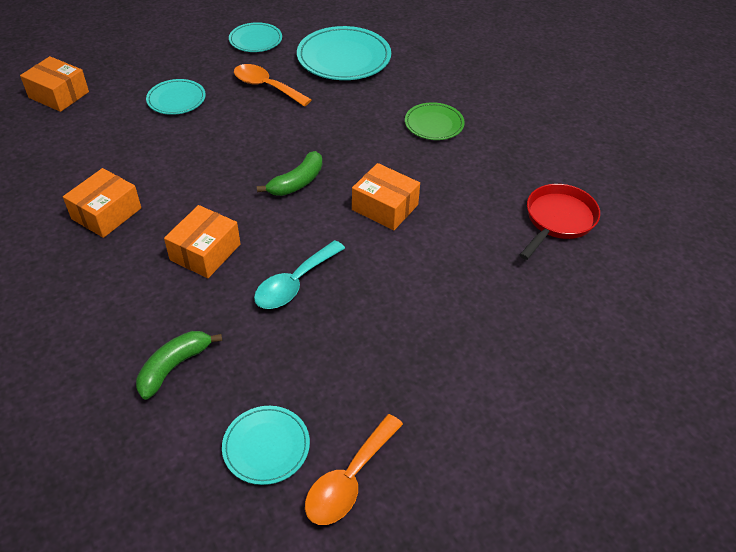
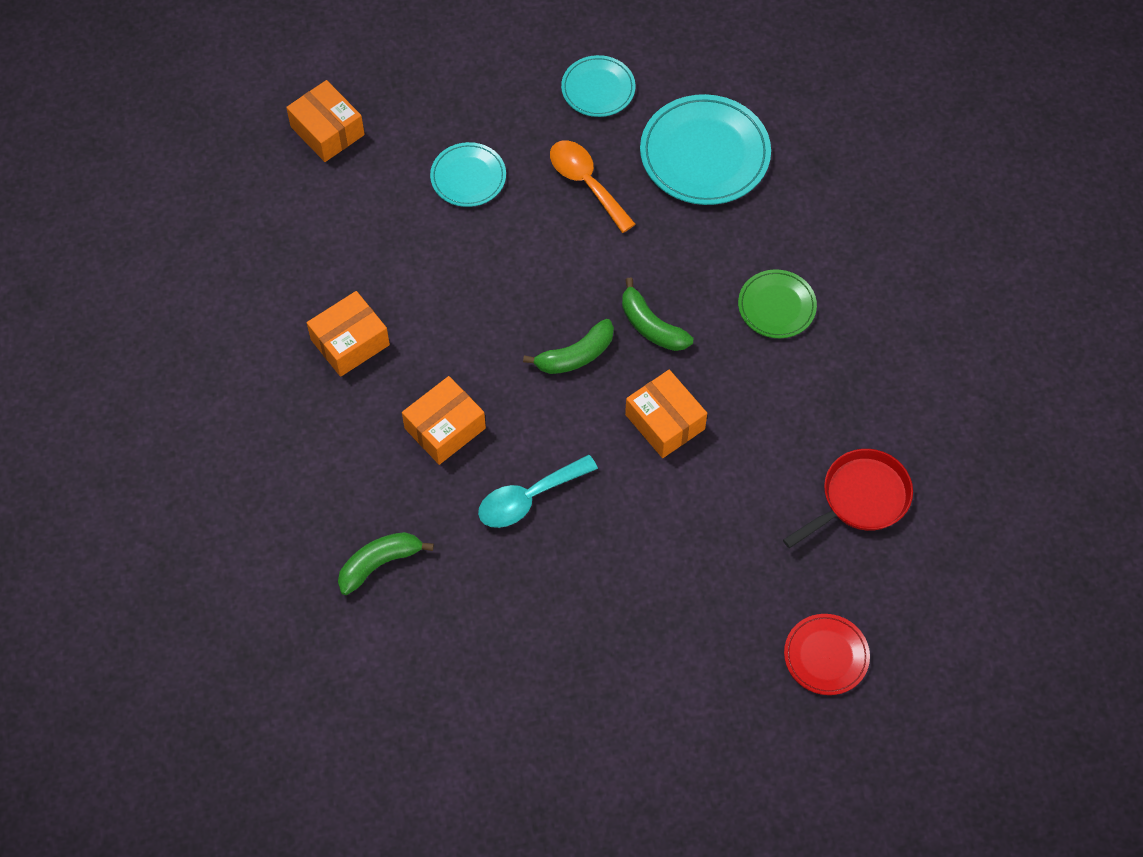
camera: 20 degrees right, 15 degrees up
turquoise plate [222,406,310,485] -> none
orange spoon [305,414,403,525] -> none
none -> green banana [622,278,693,351]
none -> red plate [784,614,870,695]

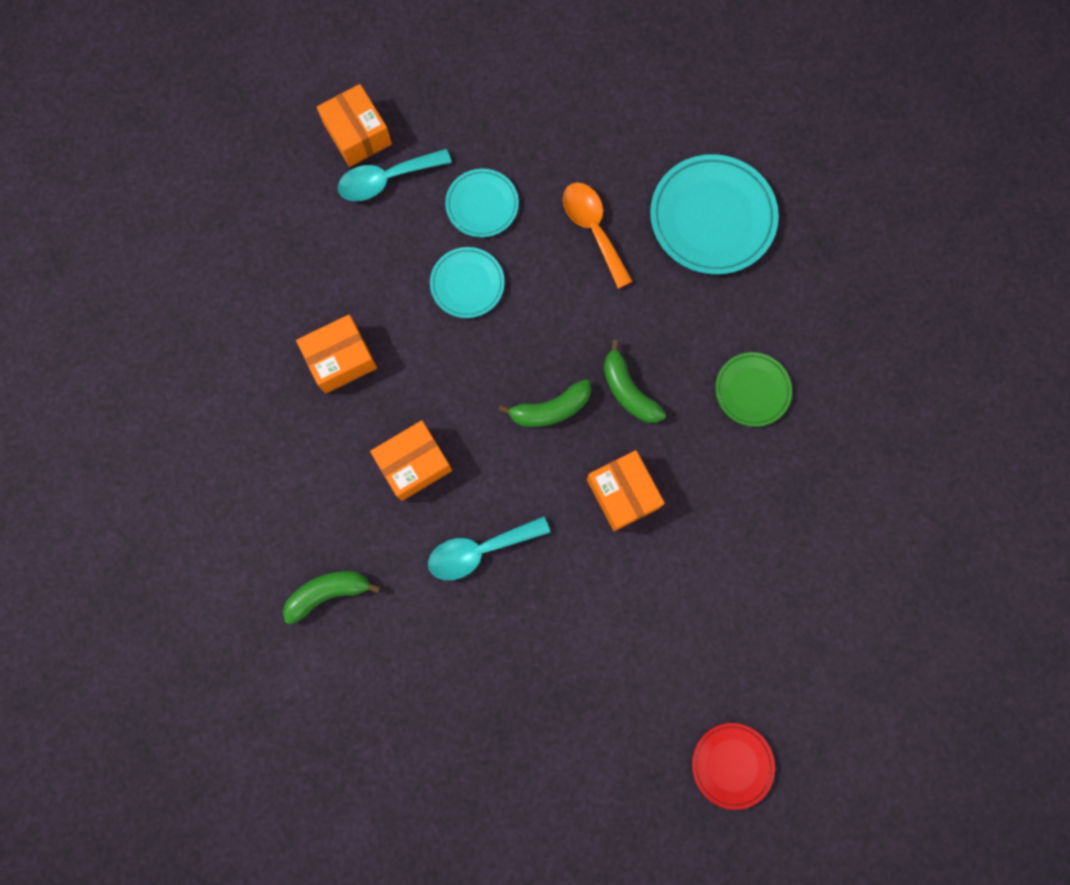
camera: 10 degrees right, 15 degrees up
turquoise plate [561,55,636,117] -> turquoise plate moved to [430,247,505,318]
red pan [783,449,913,548] -> none
none -> turquoise spoon [338,149,452,201]

